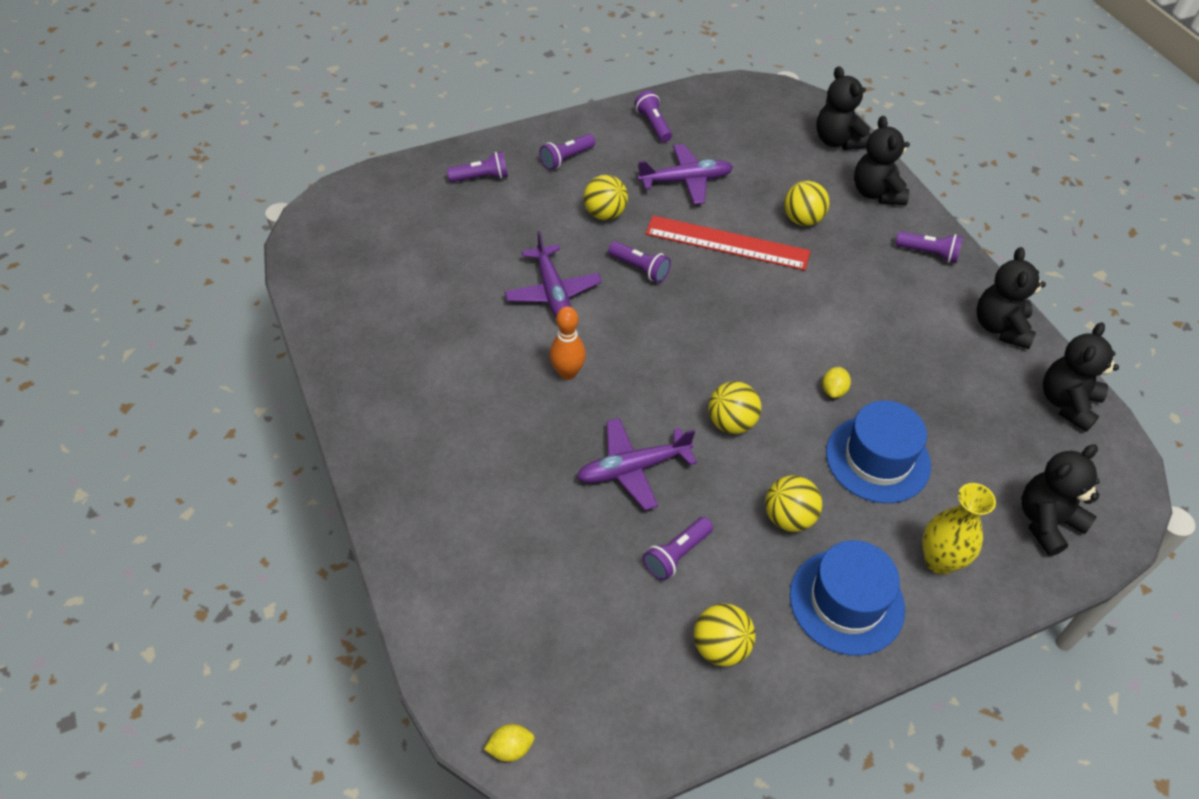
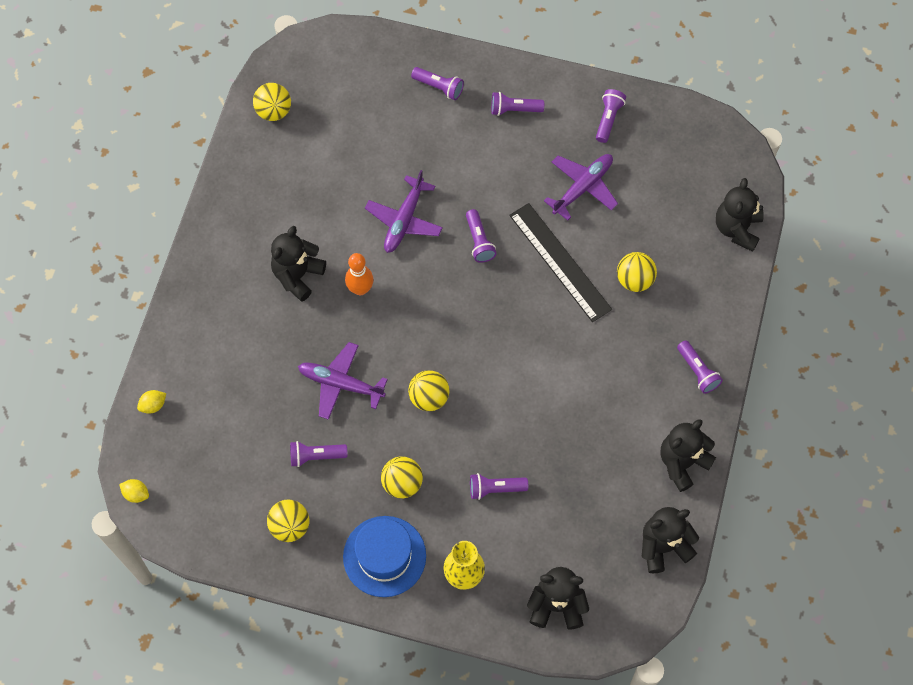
camera: 40 degrees right, 15 degrees up
yellow ball [583,175,628,220] -> yellow ball moved to [253,83,291,121]
purple plane [637,144,733,204] -> purple plane turned 75 degrees counterclockwise [544,154,618,221]
red ruler [646,216,810,270] -> black ruler [509,203,612,322]
yellow lemon [822,367,851,398] -> yellow lemon moved to [137,390,166,414]
blue hat [826,400,931,503] -> purple flashlight [470,473,528,500]
black teddy bear [854,116,910,205] -> black teddy bear moved to [271,226,326,301]

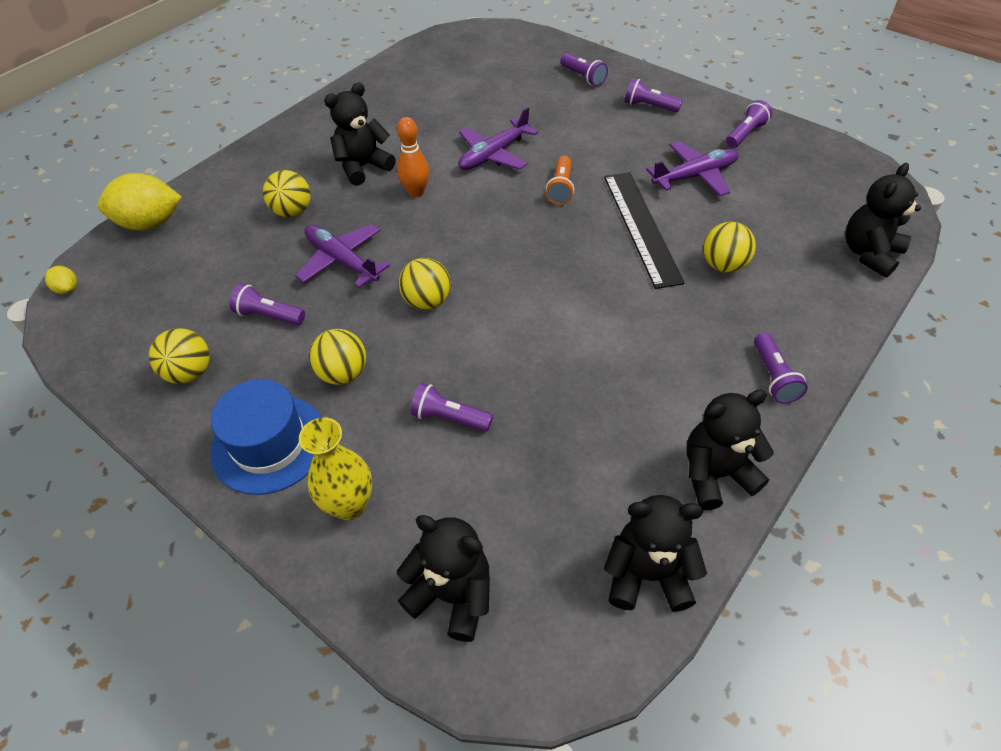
camera: 25 degrees right, 15 degrees down
yellow lemon [137,390,166,414] -> yellow lemon [98,173,182,230], size x2.20
yellow ball [253,83,291,121] -> yellow ball moved to [263,170,311,217]
purple flashlight [466,209,497,263] -> orange flashlight [546,156,574,205]

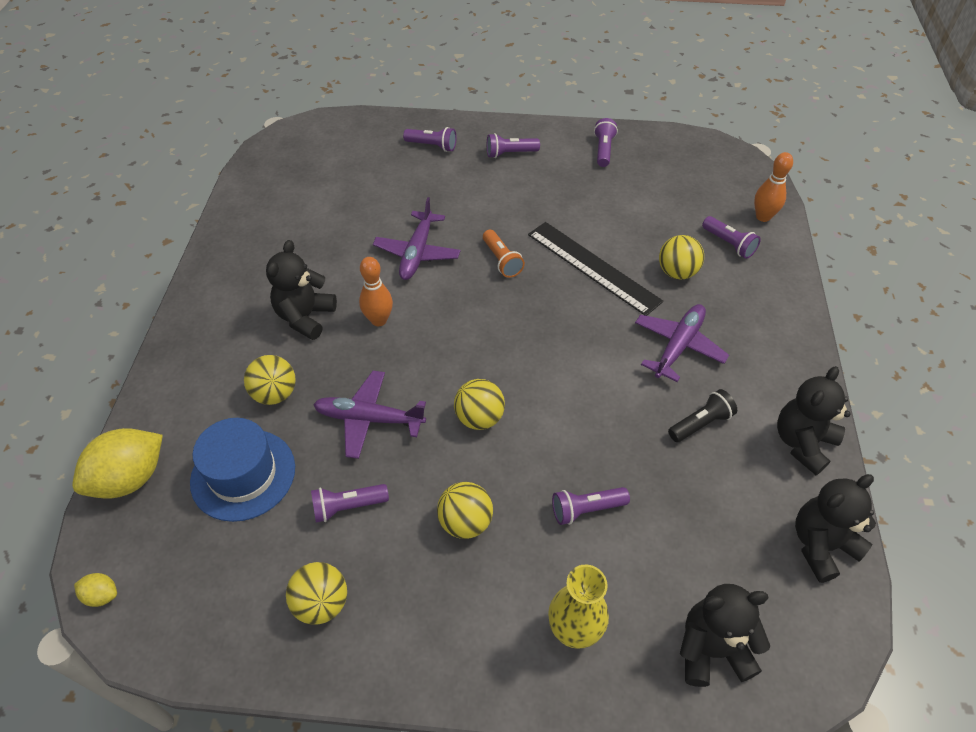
camera: 35 degrees left, 0 degrees up
blue hat [210,379,322,495] -> blue hat moved to [190,418,295,522]
purple plane [646,141,739,196] -> purple plane moved to [635,304,729,382]
purple flashlight [754,333,808,404] -> purple flashlight moved to [702,216,761,259]
black teddy bear [845,163,921,278] -> orange bowling pin [754,152,793,222]
none -> black flashlight [668,389,737,442]

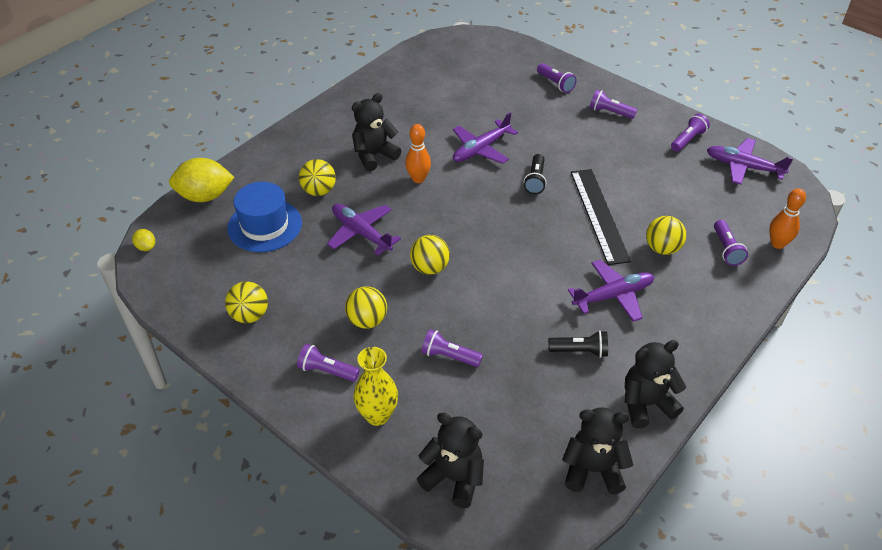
camera: 35 degrees right, 5 degrees down
purple flashlight [311,484,389,523] -> purple flashlight moved to [297,344,360,382]
orange flashlight [483,230,525,278] -> black flashlight [524,154,546,194]
none -> purple plane [707,138,793,185]

